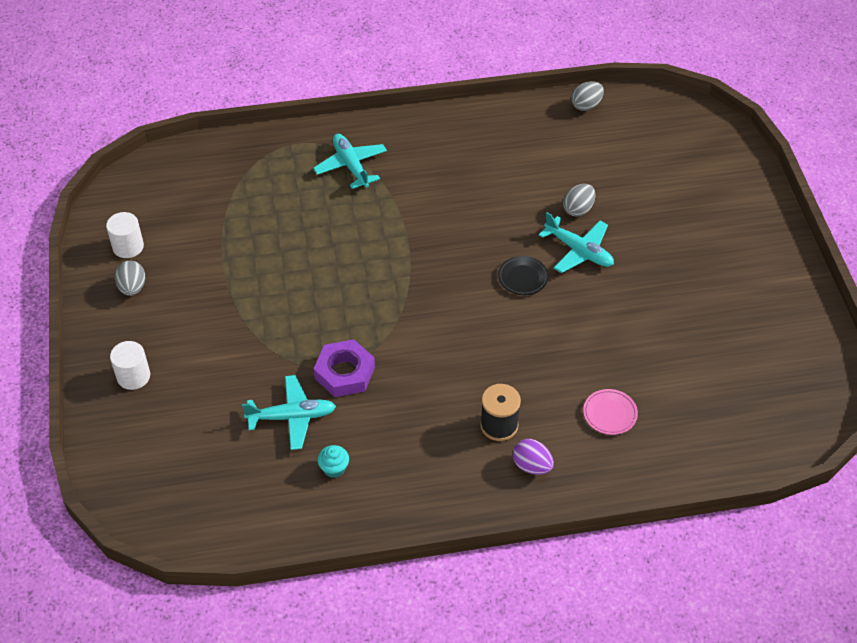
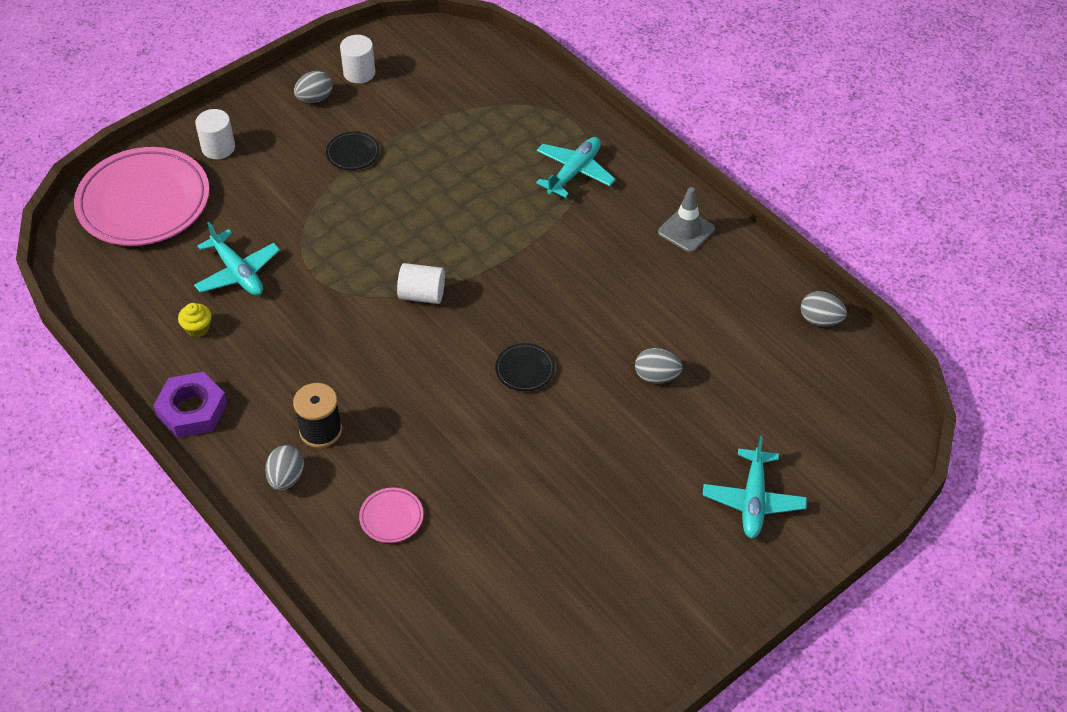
camera: 60 degrees right, 0 degrees up
purple nut [314,339,375,397] -> purple nut moved to [153,372,227,438]
turquoise cupcake [317,445,349,478] -> yellow cupcake [178,303,211,337]
purple egg [513,439,554,475] -> grey egg [265,445,304,491]
turquoise plane [539,212,614,273] -> turquoise plane moved to [703,436,807,539]
none -> pink plate [74,147,210,246]
none -> black plate [326,131,380,170]
none -> white cylinder [397,263,445,304]
none -> grey traffic cone [658,187,715,252]

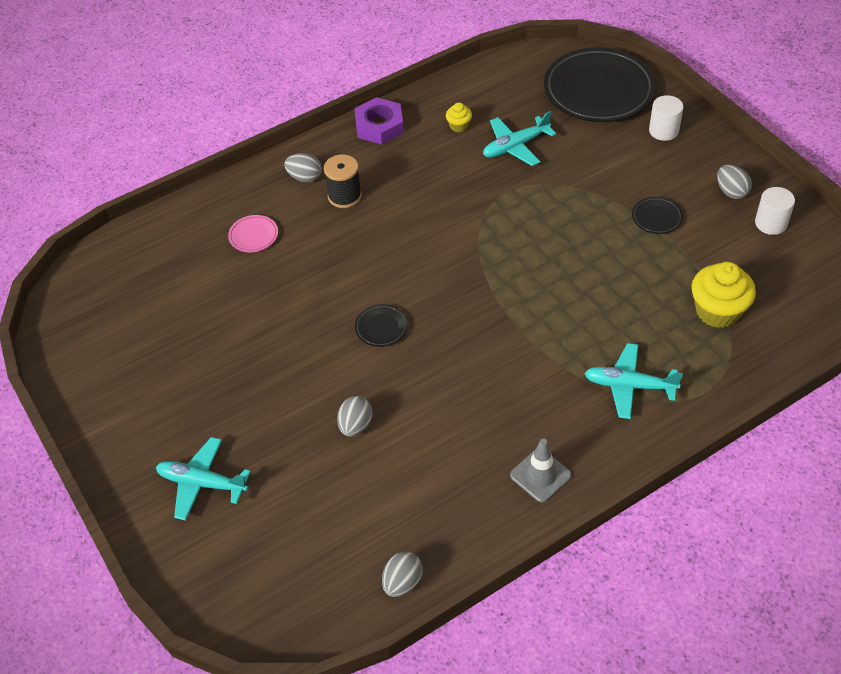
camera: 100 degrees right, 0 degrees up
pink plate [74,147,210,246] -> black plate [544,47,656,122]
white cylinder [397,263,445,304] -> none
turquoise plane [536,137,616,198] -> turquoise plane turned 150 degrees clockwise [584,343,683,419]
none -> yellow cupcake [692,262,756,328]

